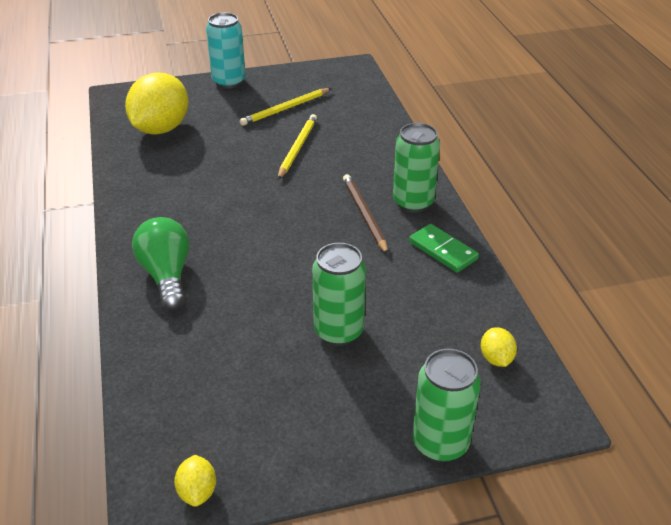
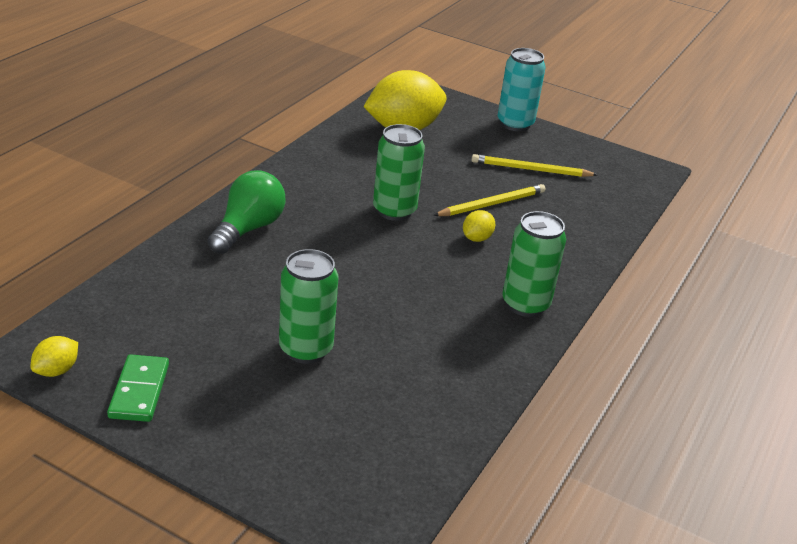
camera: 40 degrees right, 5 degrees down
brown pencil [343,174,388,254] -> none
green domino [409,224,479,273] -> green domino moved to [107,354,169,422]
green can [412,349,481,462] -> green can moved to [373,124,425,221]
yellow lemon [481,327,517,367] -> yellow lemon moved to [463,210,495,242]

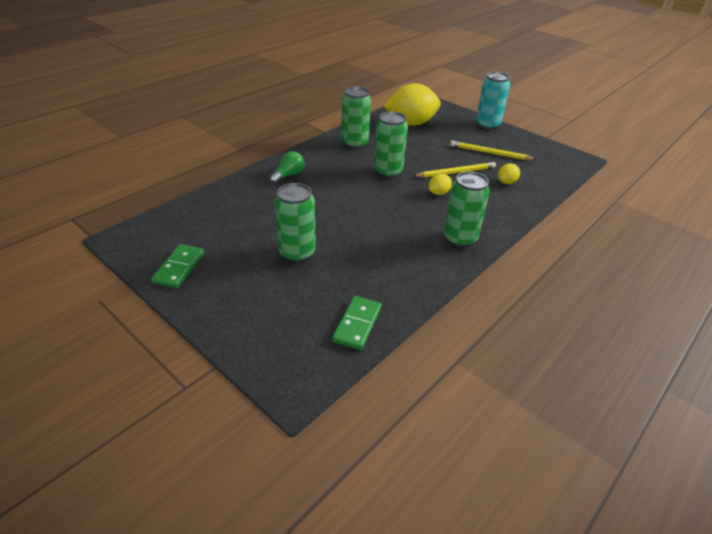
camera: 15 degrees right, 5 degrees up
yellow lemon [30,336,78,377] -> yellow lemon moved to [498,163,520,184]
green light bulb [208,170,285,254] -> green light bulb [269,151,305,184], size x0.63
none -> green domino [332,296,382,350]
none -> green can [341,86,371,149]

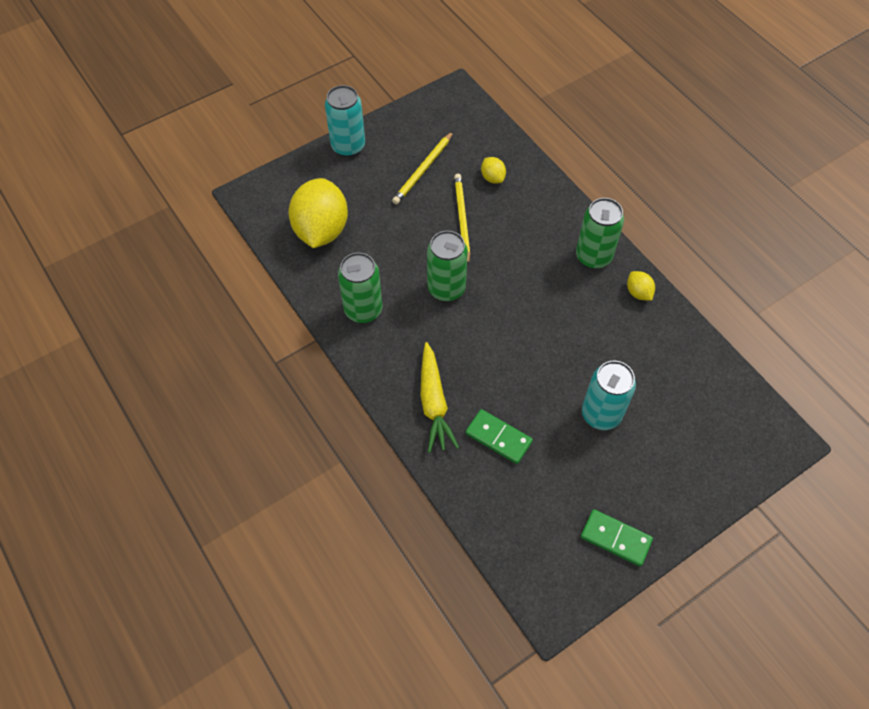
camera: 75 degrees left, 20 degrees up
green light bulb [269,151,305,184] -> yellow carrot [421,342,459,453]
green can [275,183,316,263] -> turquoise can [582,361,636,430]
green domino [332,296,382,350] -> green domino moved to [465,409,533,464]
yellow lemon [429,174,452,195] -> yellow lemon moved to [627,271,655,301]

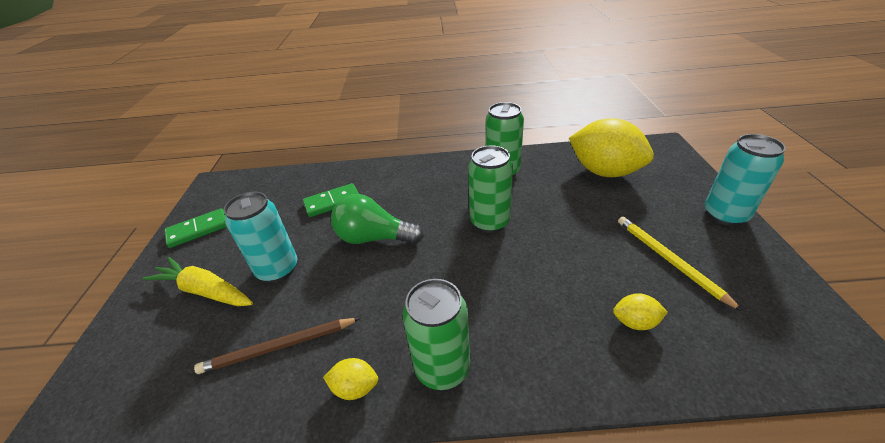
camera: 125 degrees right, 20 degrees down
yellow carrot [421,342,459,453] -> yellow carrot moved to [142,257,253,306]
yellow pencil [454,174,470,265] -> none
none -> brown pencil [194,318,360,374]
none -> green light bulb [331,194,424,244]

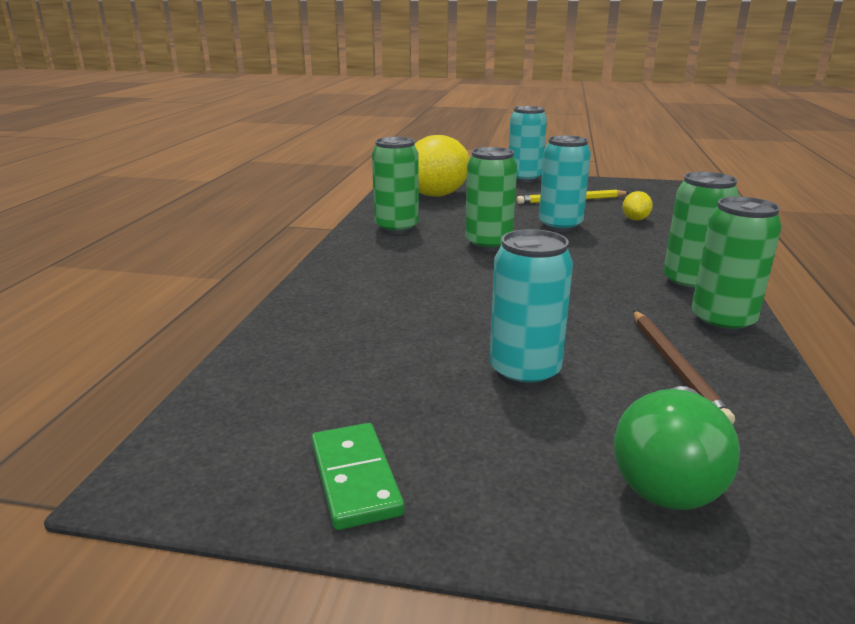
camera: 80 degrees left, 15 degrees down
yellow carrot [142,257,253,306] -> none
green domino [303,183,359,217] -> none
yellow lemon [323,358,378,400] -> green can [691,196,782,334]
green light bulb [331,194,424,244] -> green light bulb moved to [613,386,740,510]
none -> turquoise can [539,135,591,232]

